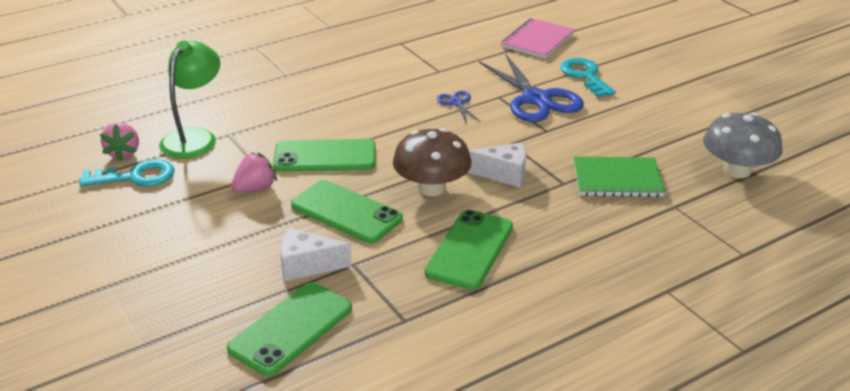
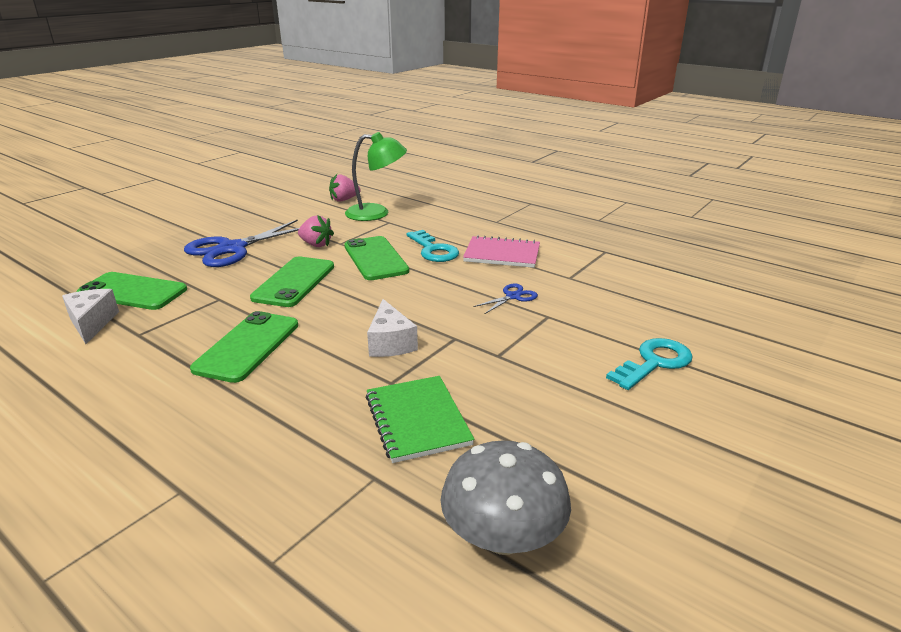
camera: 70 degrees right, 5 degrees down
turquoise key [79,159,175,186] -> turquoise key moved to [407,230,459,262]
white cheese [280,228,352,281] -> white cheese moved to [62,289,119,344]
brown mushroom [393,128,471,196] -> none
green phone [425,210,513,290] -> green phone turned 75 degrees counterclockwise [190,311,298,383]
blue scissors [479,55,584,122] -> blue scissors moved to [184,219,299,267]
pink notebook [501,18,575,59] -> pink notebook moved to [463,235,540,268]

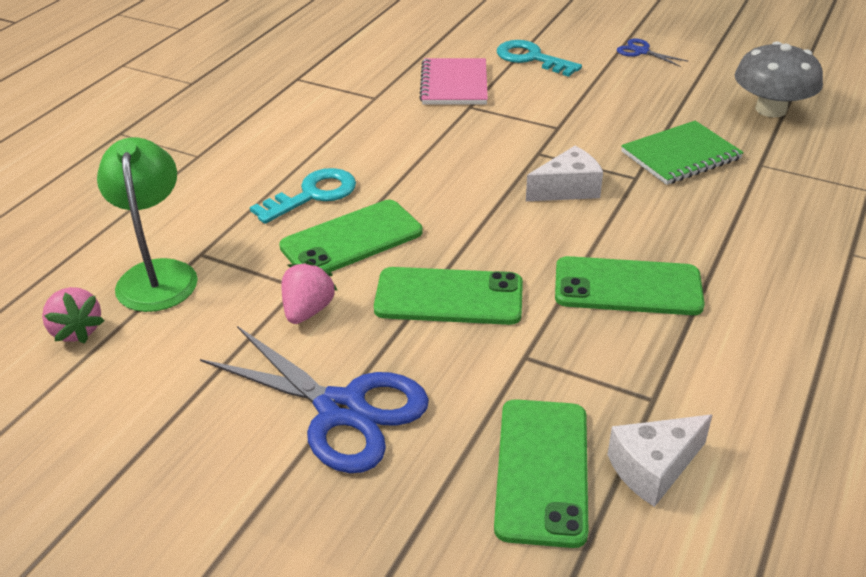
camera: 100 degrees left, 10 degrees up
pink notebook [463,235,540,268] -> pink notebook moved to [419,58,488,104]
blue scissors [473,284,538,314] -> blue scissors moved to [617,39,689,67]

